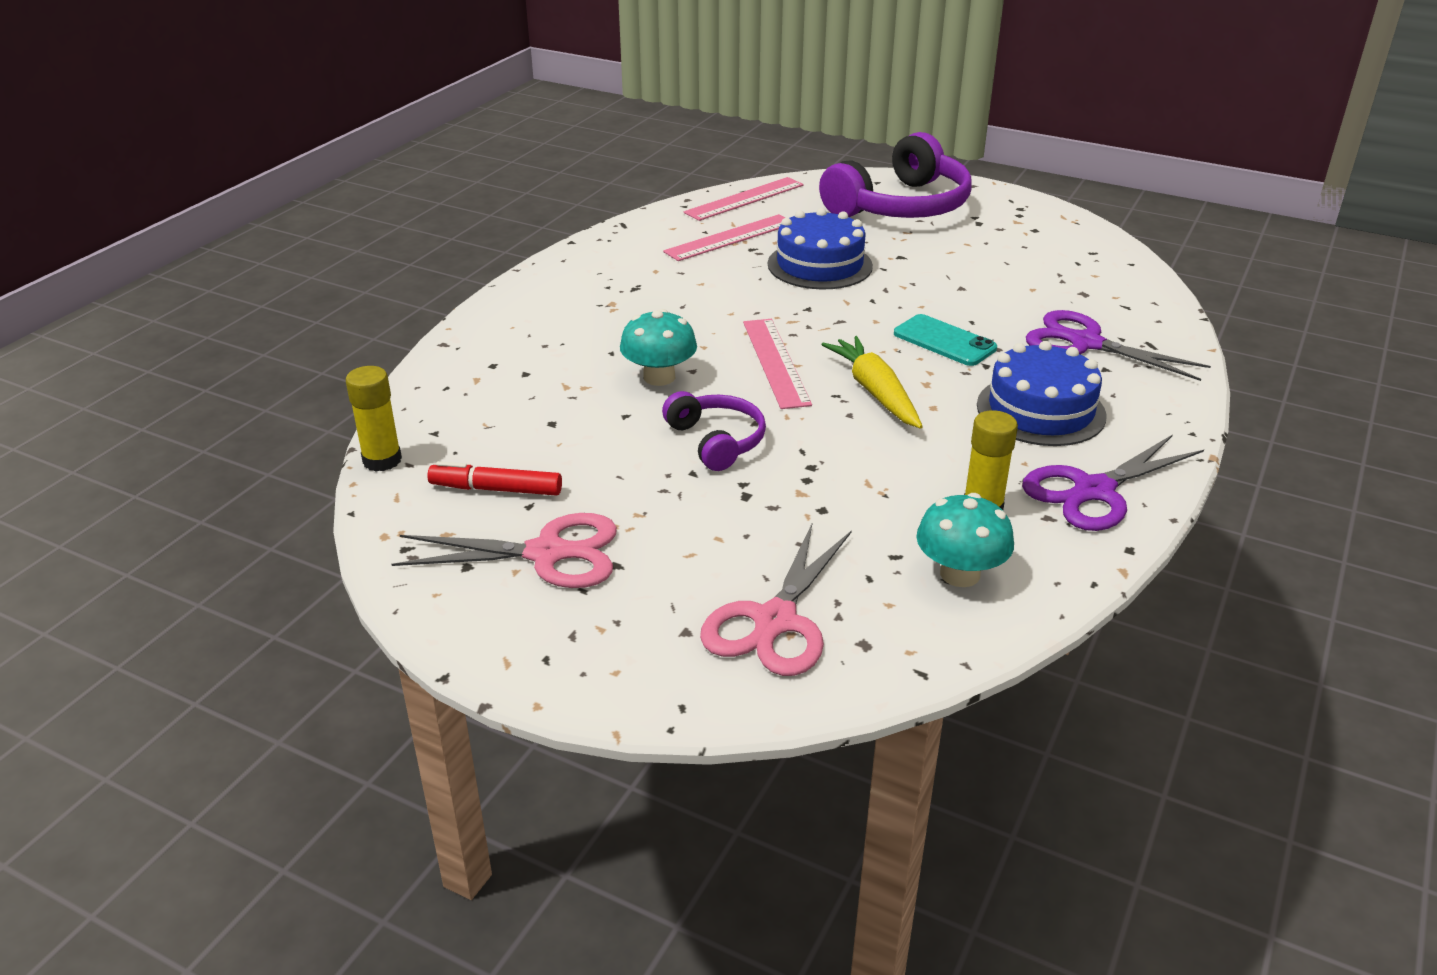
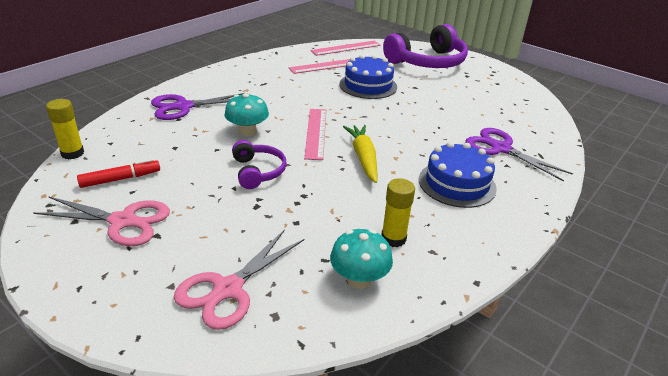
camera: 10 degrees right, 0 degrees up
red marker [427,461,562,496] -> red marker turned 135 degrees clockwise [77,159,160,188]
turquoise phone [894,314,997,366] -> none
purple scissors [1022,434,1204,531] -> purple scissors moved to [151,93,244,120]

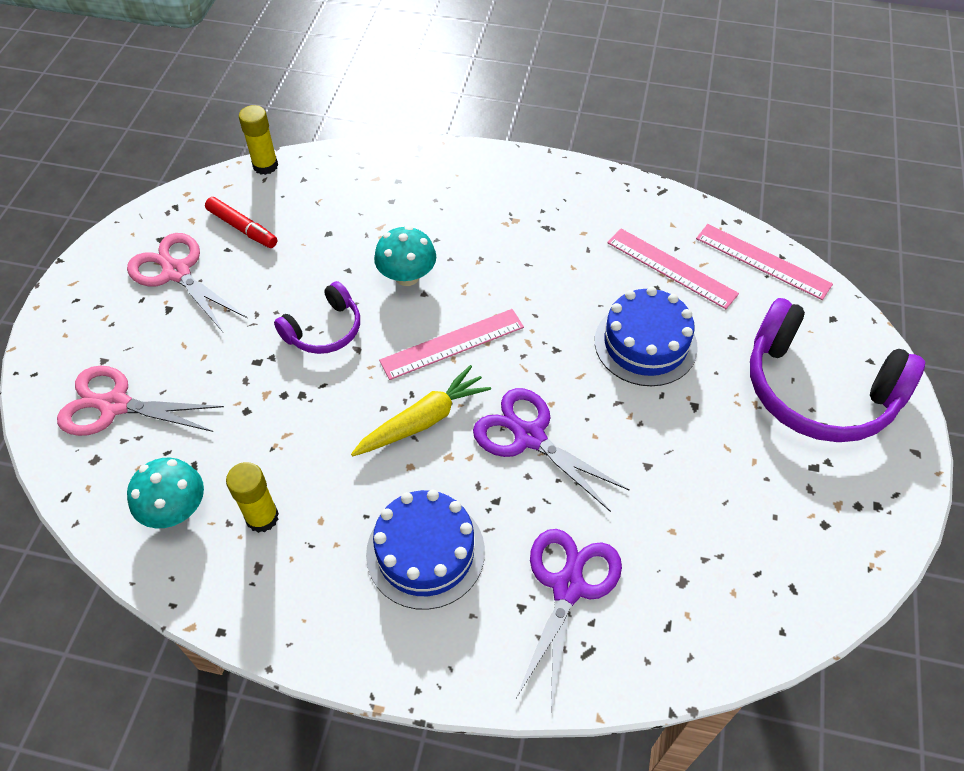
camera: 65 degrees right, 20 degrees up
pink scissors [33,196,170,246] -> pink scissors turned 150 degrees clockwise [127,233,247,332]
purple scissors [151,93,244,120] -> purple scissors moved to [473,388,630,512]

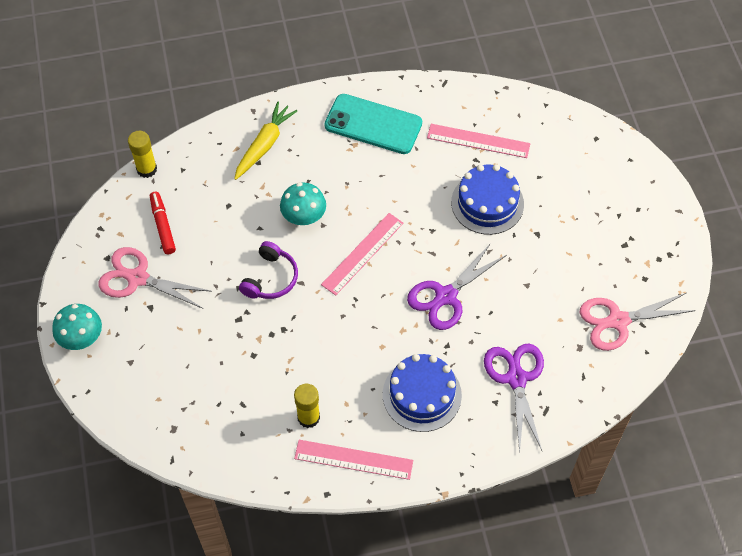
camera: 25 degrees left, 5 degrees up
pink scissors [57,366,224,436] -> pink scissors moved to [580,293,696,351]
turquoise mushroom [127,458,204,528] -> turquoise mushroom moved to [52,304,102,350]
red marker [205,197,277,248] -> red marker turned 120 degrees counterclockwise [150,191,176,254]
yellow carrot [351,365,491,456] -> yellow carrot moved to [234,102,297,180]
purple scissors [473,388,630,512] -> purple scissors turned 60 degrees counterclockwise [407,243,507,330]
pink ruler [696,224,833,300] -> pink ruler moved to [294,440,413,480]
purple headphones [750,298,925,442] -> none
none -> turquoise phone [325,94,422,154]

